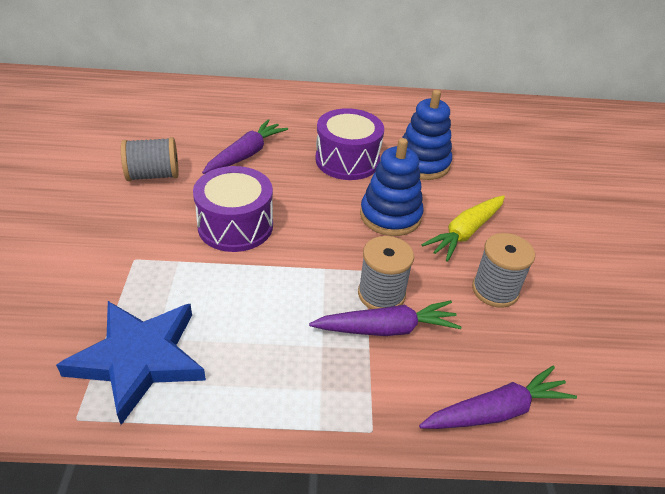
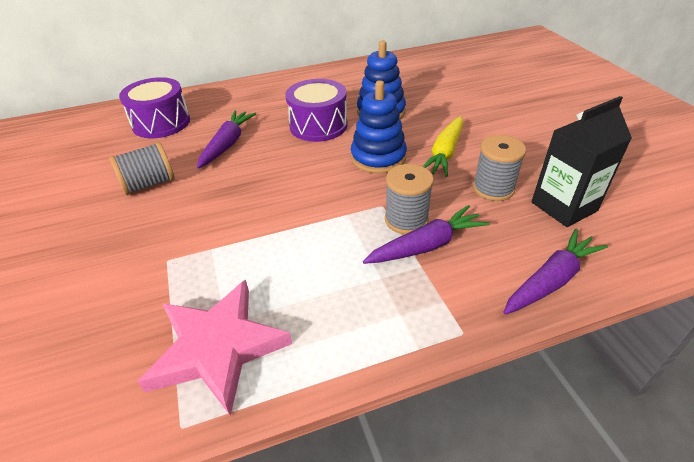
camera: 15 degrees left, 0 degrees up
blue star [56,301,206,425] -> pink star [138,280,292,416]
purple drum [193,166,273,252] -> purple drum moved to [119,77,190,138]
none -> black carton [531,96,632,227]

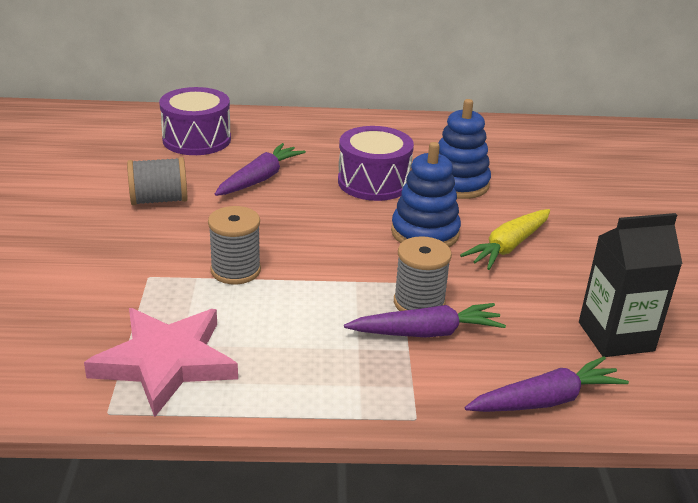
camera: 15 degrees right, 10 degrees down
grey spool [473,135,526,201] -> grey spool moved to [208,206,261,284]

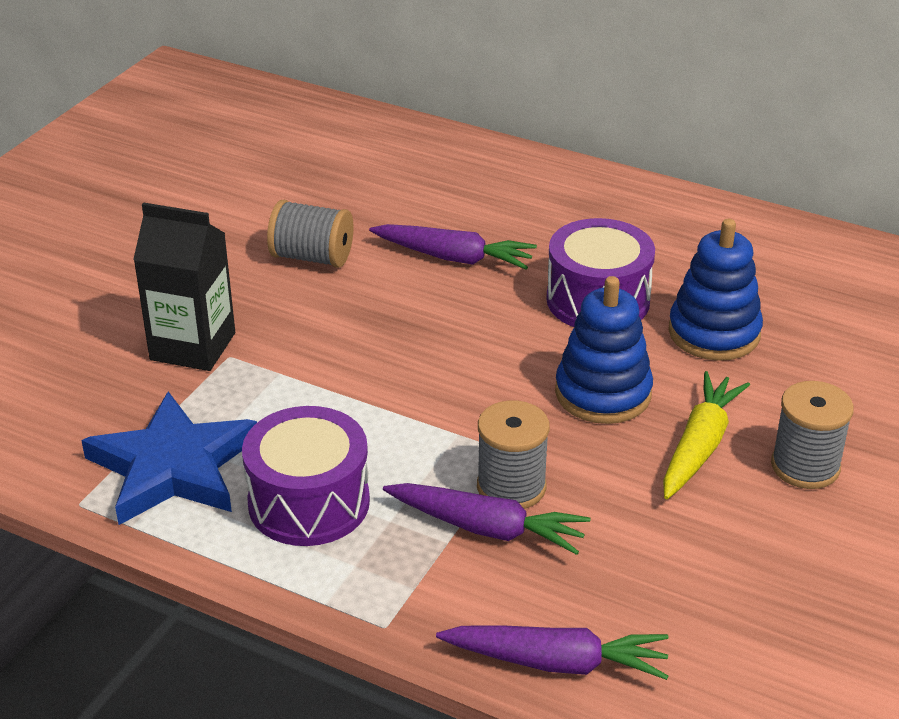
camera: 30 degrees right, 5 degrees up
pink star [84,308,238,417] -> blue star [81,391,257,525]
purple drum [159,87,231,155] -> purple drum moved to [242,406,370,546]
grey spool [208,206,261,284] -> grey spool moved to [771,381,854,489]
purple carrot [215,143,306,196] -> purple carrot turned 45 degrees clockwise [369,224,537,270]
yellow carrot [460,209,550,270] -> yellow carrot turned 135 degrees clockwise [663,371,750,499]
black carton [579,213,682,357] -> black carton moved to [133,202,235,371]

